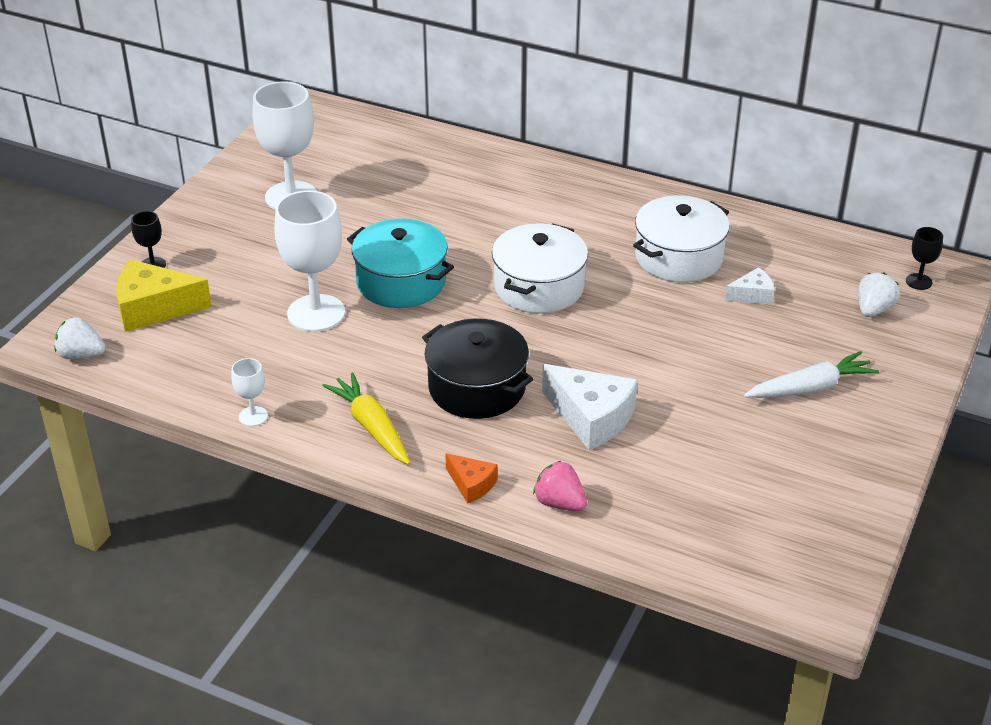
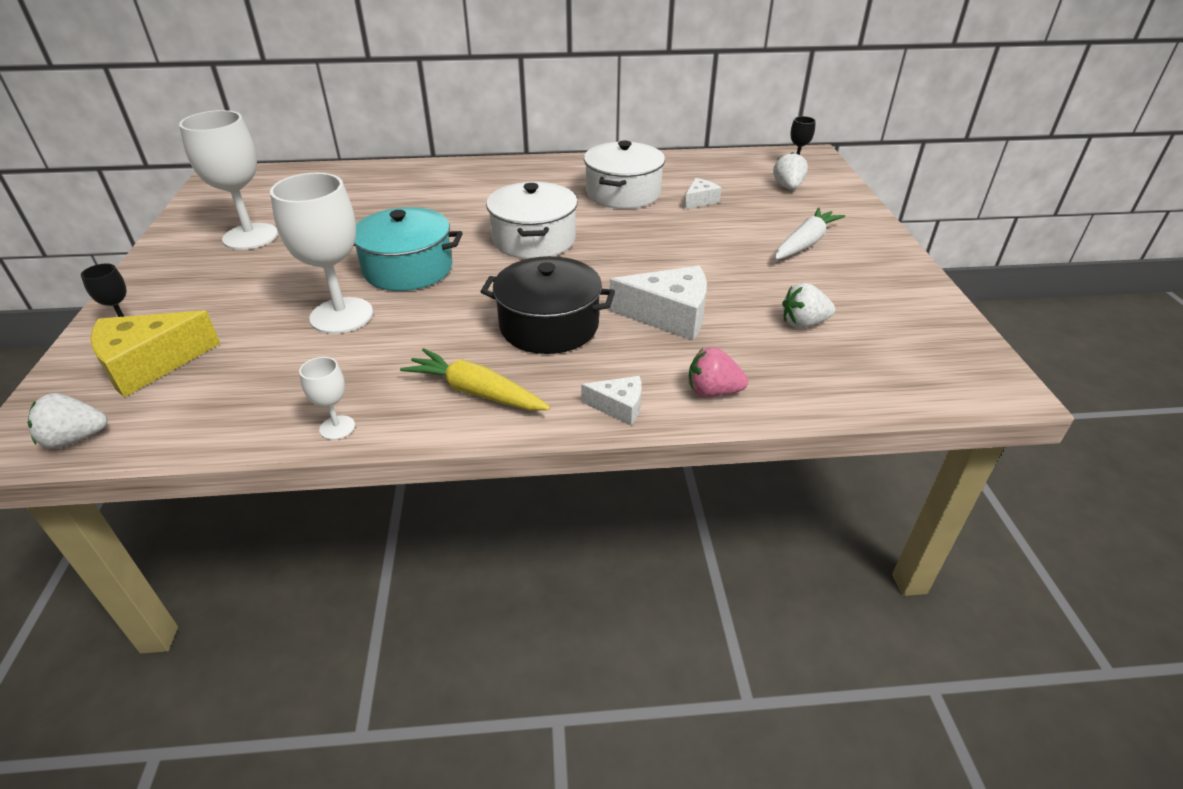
camera: 30 degrees left, 0 degrees up
orange cheese [445,453,497,504] -> white cheese [581,376,642,425]
none -> white strawberry [782,283,835,329]

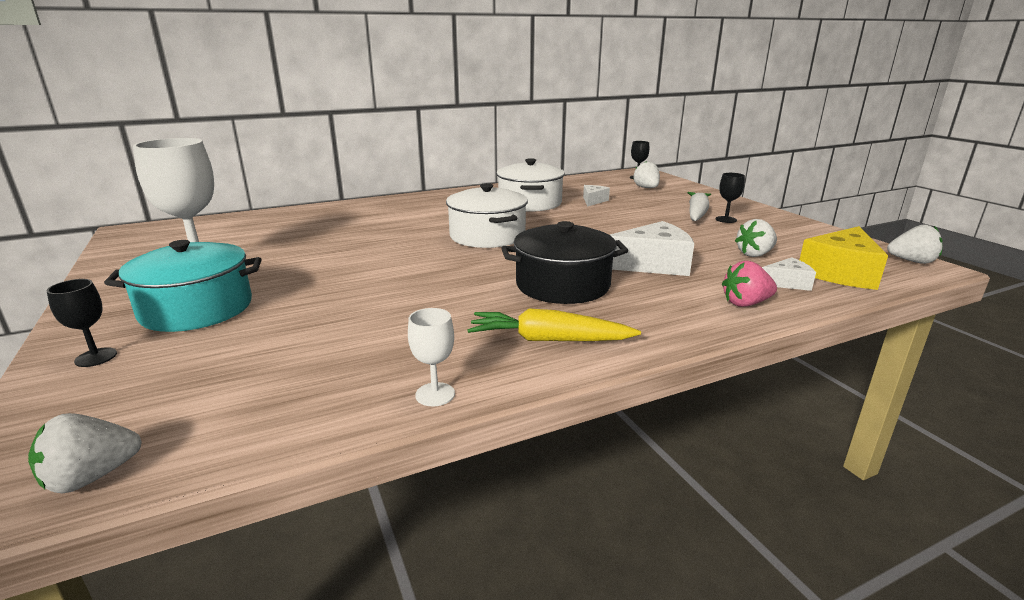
camera: 20 degrees left, 15 degrees down
yellow cheese [90,311,221,397] -> yellow cheese moved to [800,226,888,290]
white goblet [270,173,373,334] -> none
turquoise pot [354,207,463,291] -> turquoise pot moved to [104,240,261,332]
white cheese [581,376,642,425] -> white cheese moved to [762,257,816,291]
none -> black goblet [716,173,745,223]
none -> white strawberry [887,224,943,264]

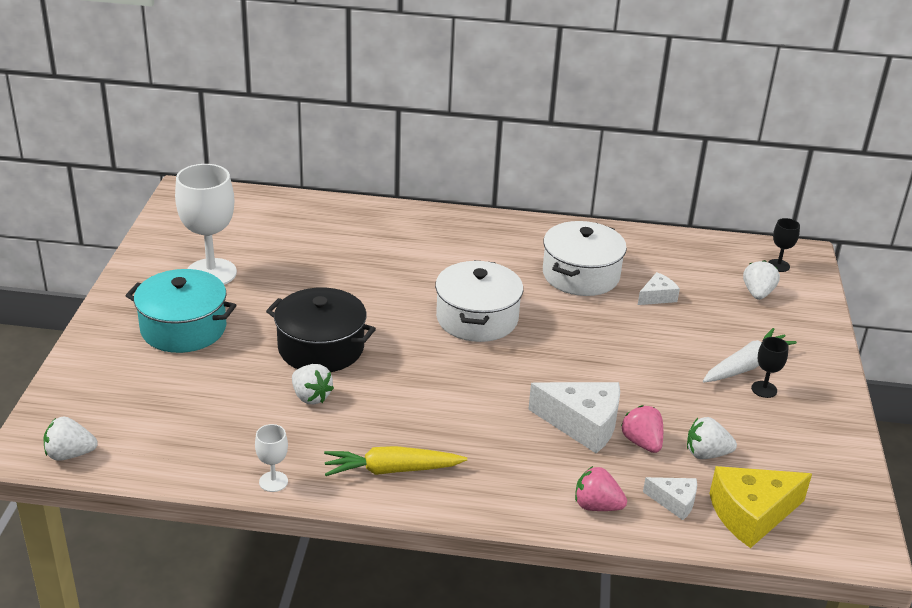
camera: 30 degrees right, 10 degrees up
black goblet [46,279,117,367] -> none
yellow carrot [467,308,641,341] -> yellow carrot turned 45 degrees counterclockwise [324,446,467,476]
black pot [501,221,628,304] -> black pot moved to [266,288,376,372]
white strawberry [887,224,943,264] -> white strawberry moved to [292,364,334,404]
none -> pink strawberry [621,405,663,453]

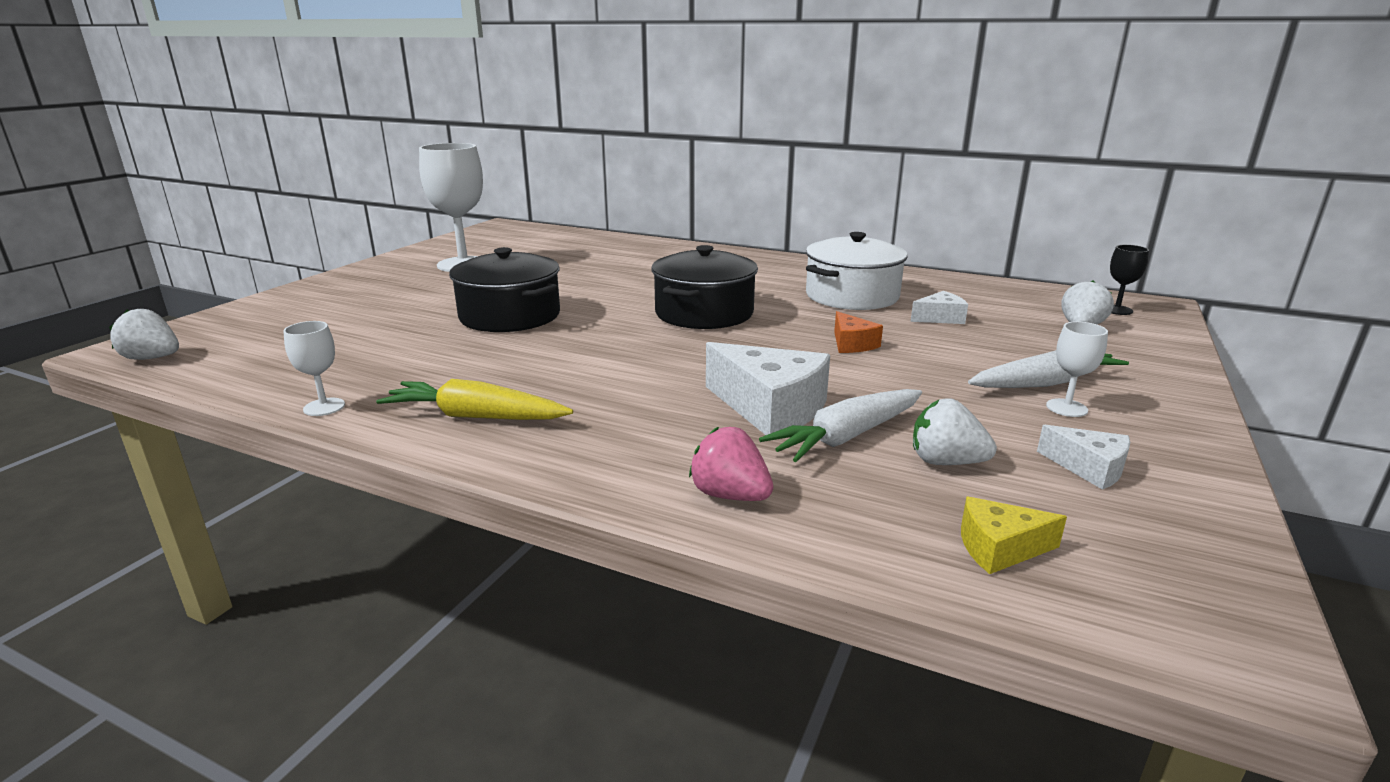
camera: 20 degrees right, 10 degrees down
turquoise pot [126,269,236,353] -> none
white strawberry [292,364,334,404] -> none
white pot [435,260,523,342] -> black pot [651,245,758,329]
pink strawberry [621,405,663,453] -> white carrot [759,389,922,462]
white cheese [643,477,697,520] -> white cheese moved to [1037,425,1130,490]
yellow cheese [709,466,812,548] -> yellow cheese [961,497,1067,574], size x0.54
black goblet [751,337,789,398] -> white goblet [1046,321,1108,417]
none -> orange cheese [834,311,883,353]

